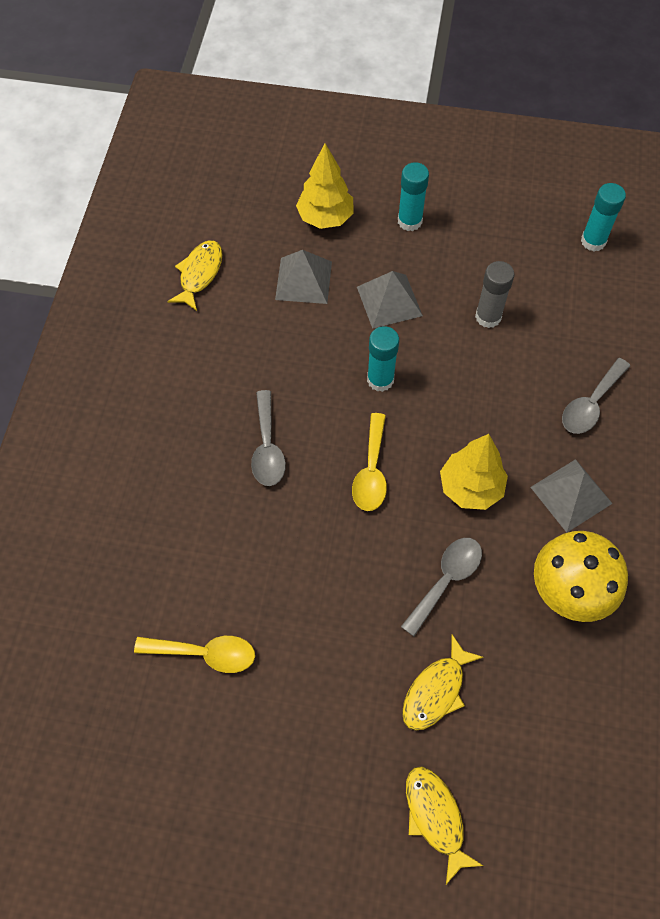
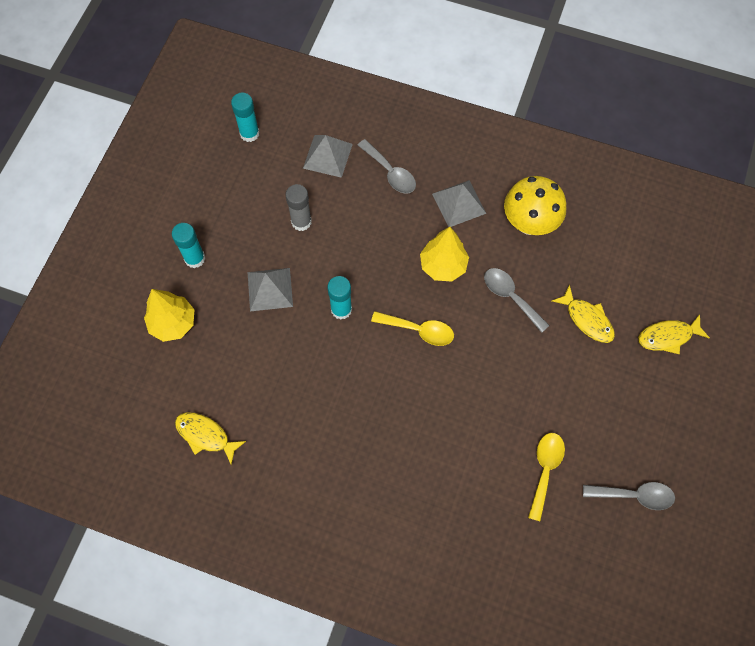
camera: 80 degrees left, 5 degrees up
grey spoon [251,390,286,486] -> grey spoon moved to [583,482,675,510]
grey pyramid [275,250,332,304] -> grey pyramid moved to [303,135,353,178]

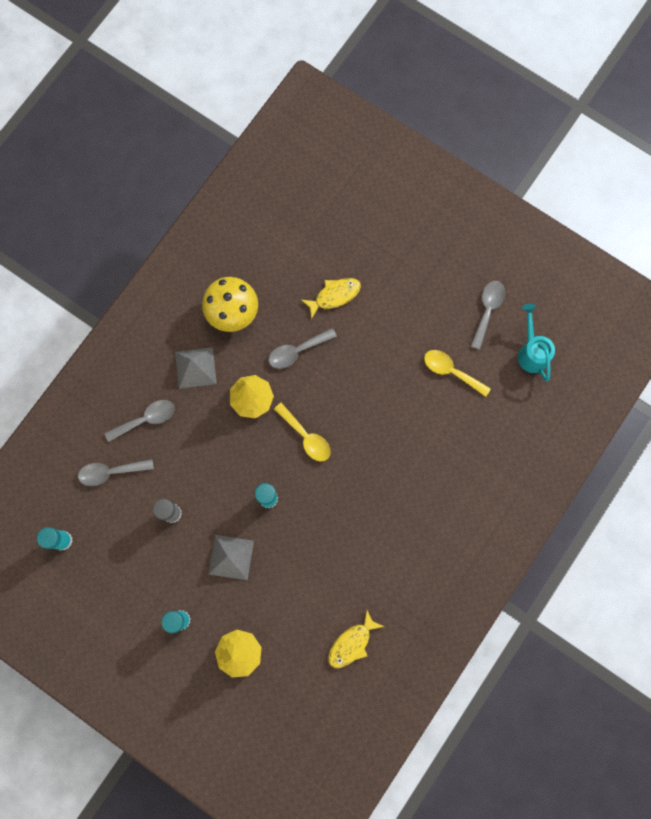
camera: 75 degrees left, 10 degrees up
grey pyramid [303,135,353,178] -> grey spoon [78,459,154,486]
yellow spoon [371,311,454,346] -> yellow spoon turned 105 degrees clockwise [274,403,331,462]
yellow fish [638,314,710,354] -> none
none -> turquoise watering can [518,304,555,381]

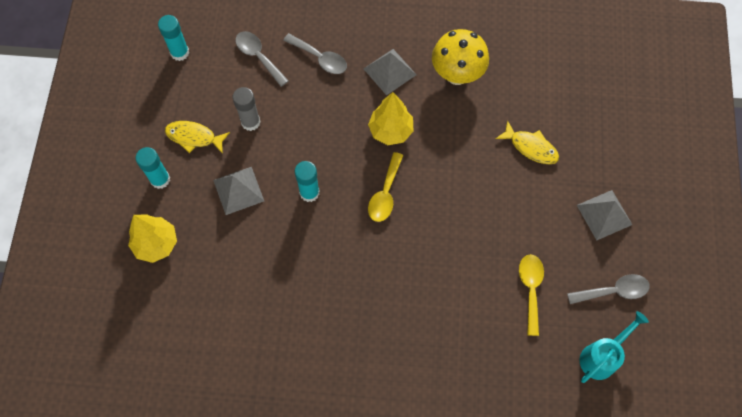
camera: 60 degrees right, 10 degrees down
grey spoon [268,328,337,369] -> none
yellow fish [328,610,384,668] -> yellow fish moved to [165,121,230,154]
none -> grey pyramid [577,190,632,240]

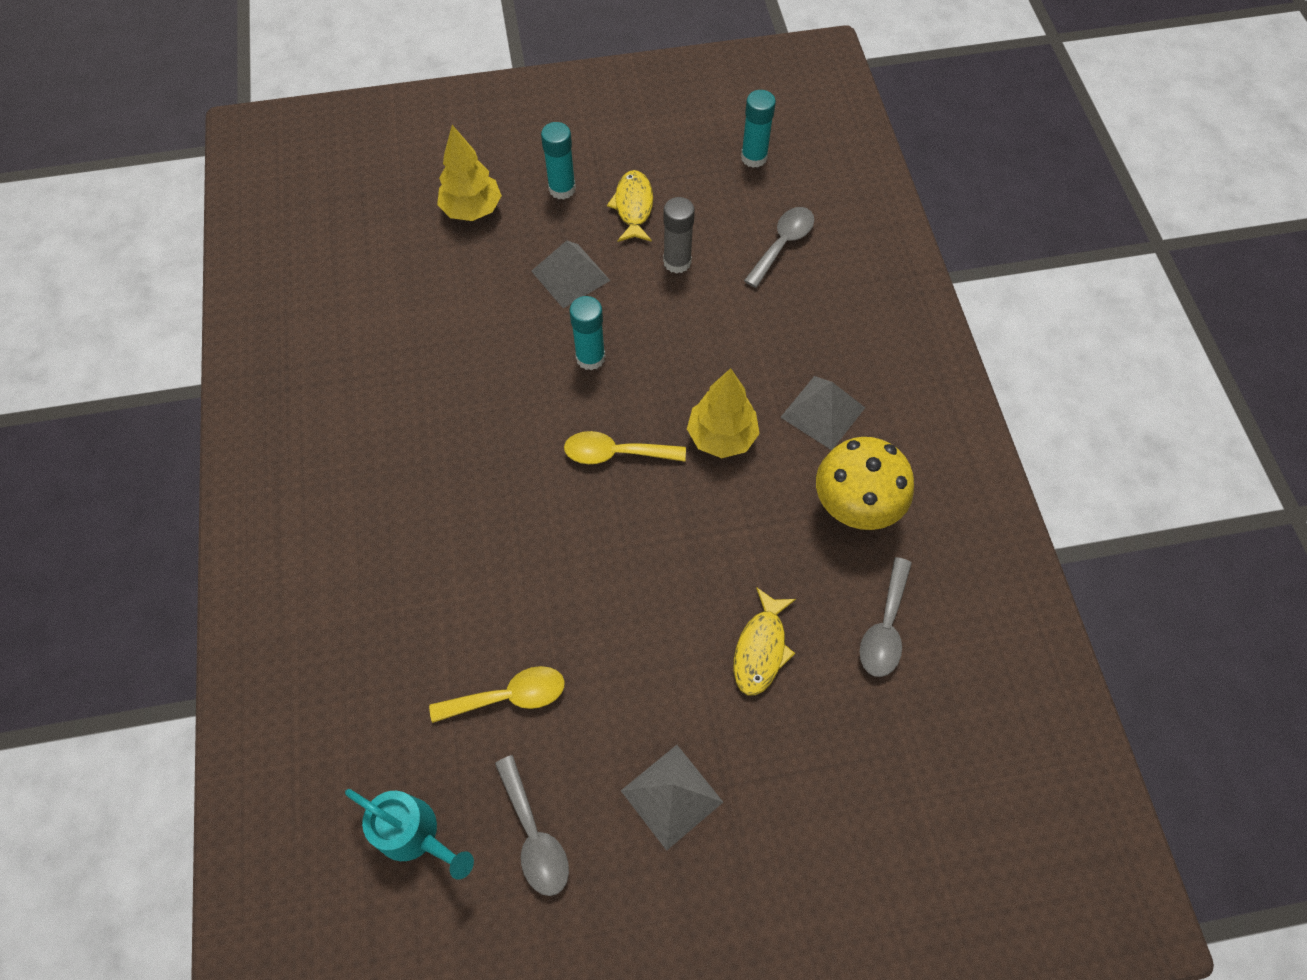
camera: 75 degrees right, 5 degrees down
grey spoon [283,33,347,74] -> grey spoon moved to [860,557,912,677]

